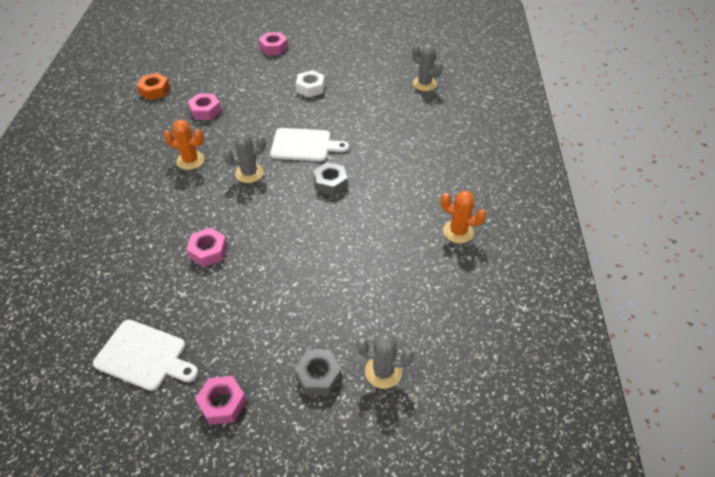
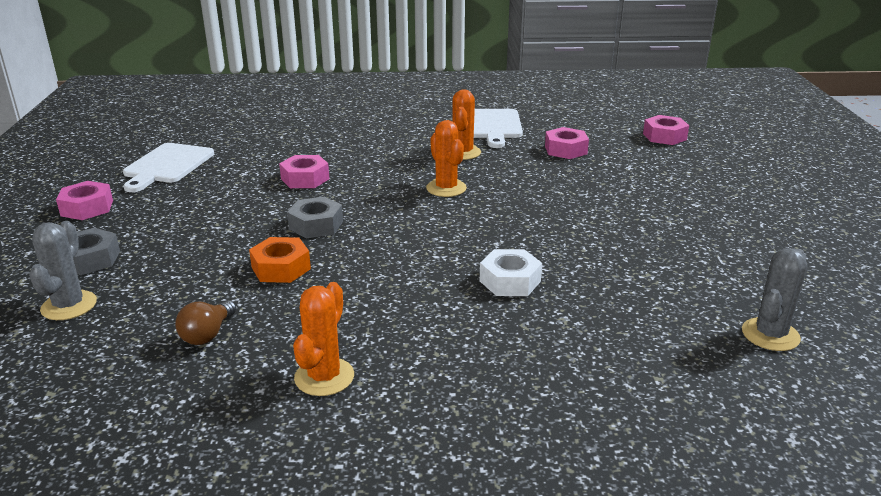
camera: 85 degrees right, 20 degrees down
orange nut [136,73,170,100] -> orange nut moved to [249,237,311,283]
grey cactus [223,132,266,183] -> orange cactus [426,120,467,197]
pink nut [259,32,288,55] -> pink nut moved to [643,115,689,145]
white cutting board [270,128,349,161] -> white cutting board moved to [474,109,523,148]
white nut [296,70,325,97] -> white nut moved to [480,249,542,296]
grey nut [313,162,348,196] -> grey nut moved to [287,197,343,239]
none -> brown light bulb [175,300,236,345]

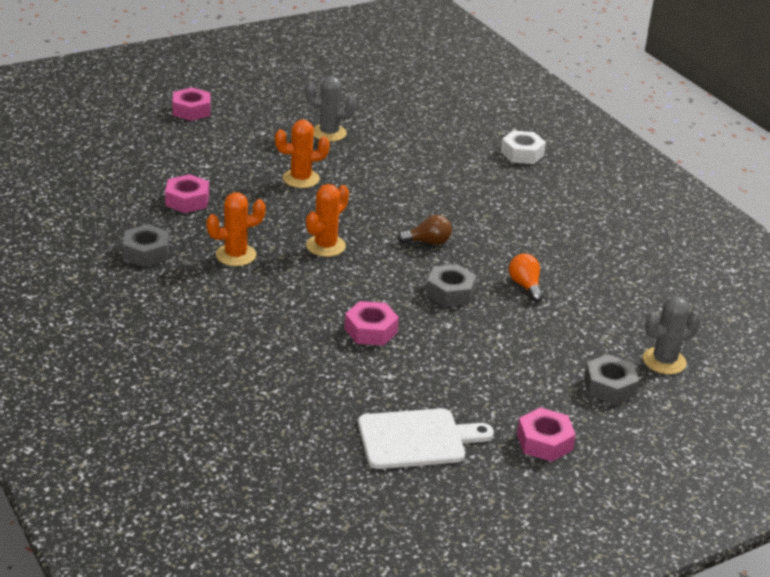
camera: 120 degrees left, 5 degrees up
brown light bulb [175,300,236,345] -> brown light bulb moved to [397,215,452,245]
orange nut [249,237,311,283] -> orange light bulb [509,253,543,302]
orange cactus [293,282,354,396] -> orange cactus moved to [275,119,330,188]
white cutting board [474,109,523,148] -> grey nut [122,224,169,267]
white nut [480,249,542,296] -> white nut moved to [501,130,546,164]
pink nut [643,115,689,145] -> pink nut moved to [172,87,211,121]
grey cactus [742,248,807,351] -> grey cactus moved to [305,76,356,142]

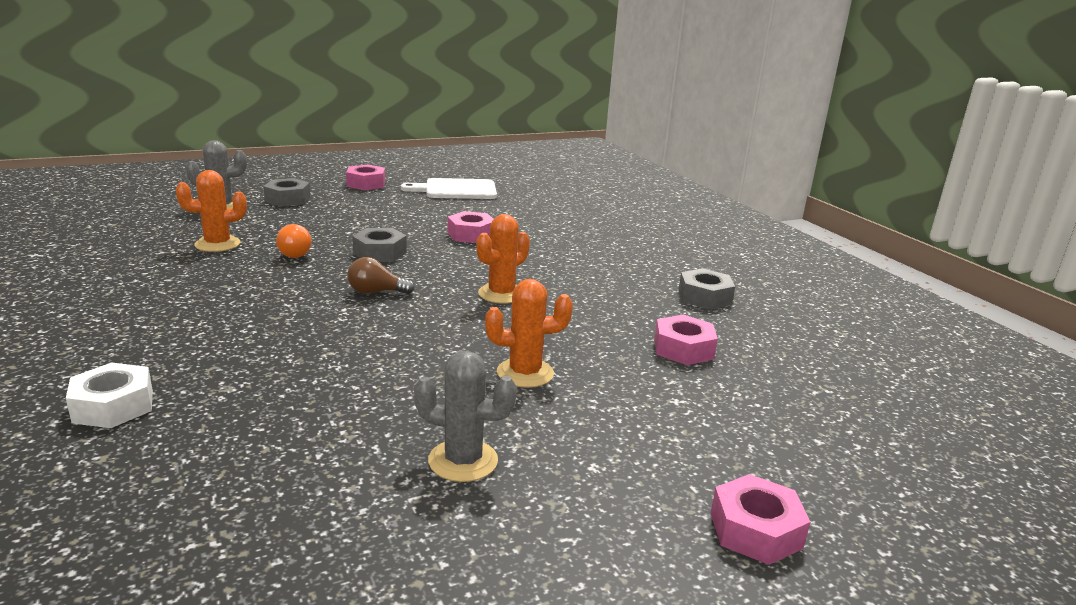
camera: 175 degrees left, 10 degrees down
orange cactus [206,192,266,266] -> orange cactus moved to [176,170,247,252]

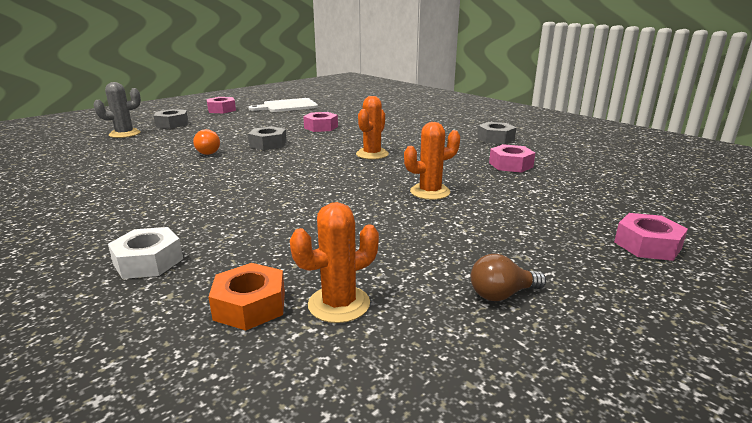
camera: 15 degrees left, 0 degrees up
orange cactus [176,170,247,252] -> orange cactus moved to [290,202,379,323]
brown light bulb [347,257,415,294] -> brown light bulb moved to [471,254,546,301]
grey cactus [414,351,517,482] -> none
none -> orange nut [209,263,285,330]

